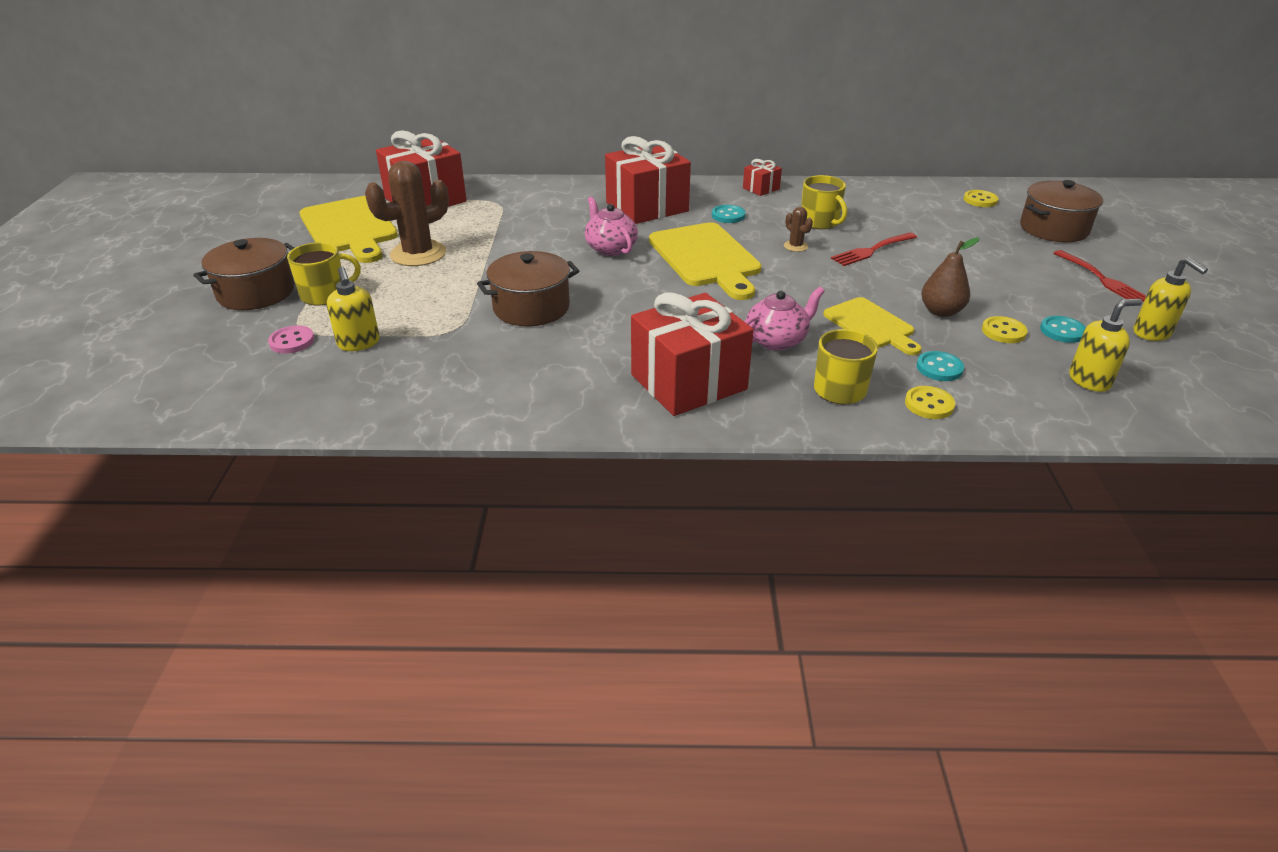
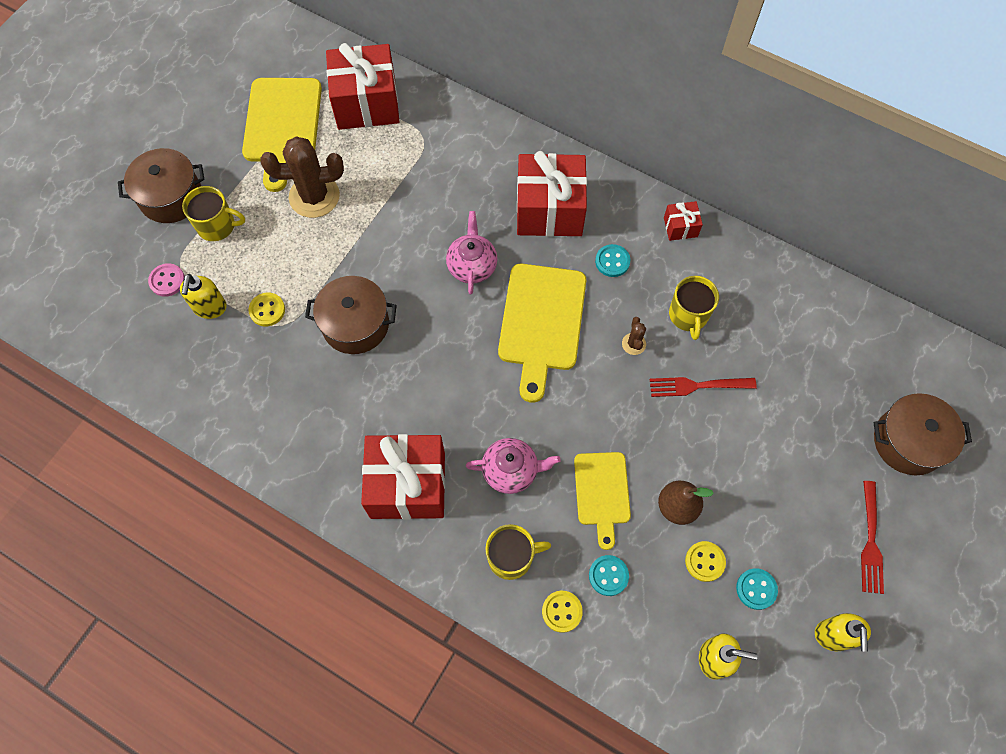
camera: 30 degrees right, 30 degrees up
yellow button [963,190,999,207] -> yellow button moved to [248,293,285,326]

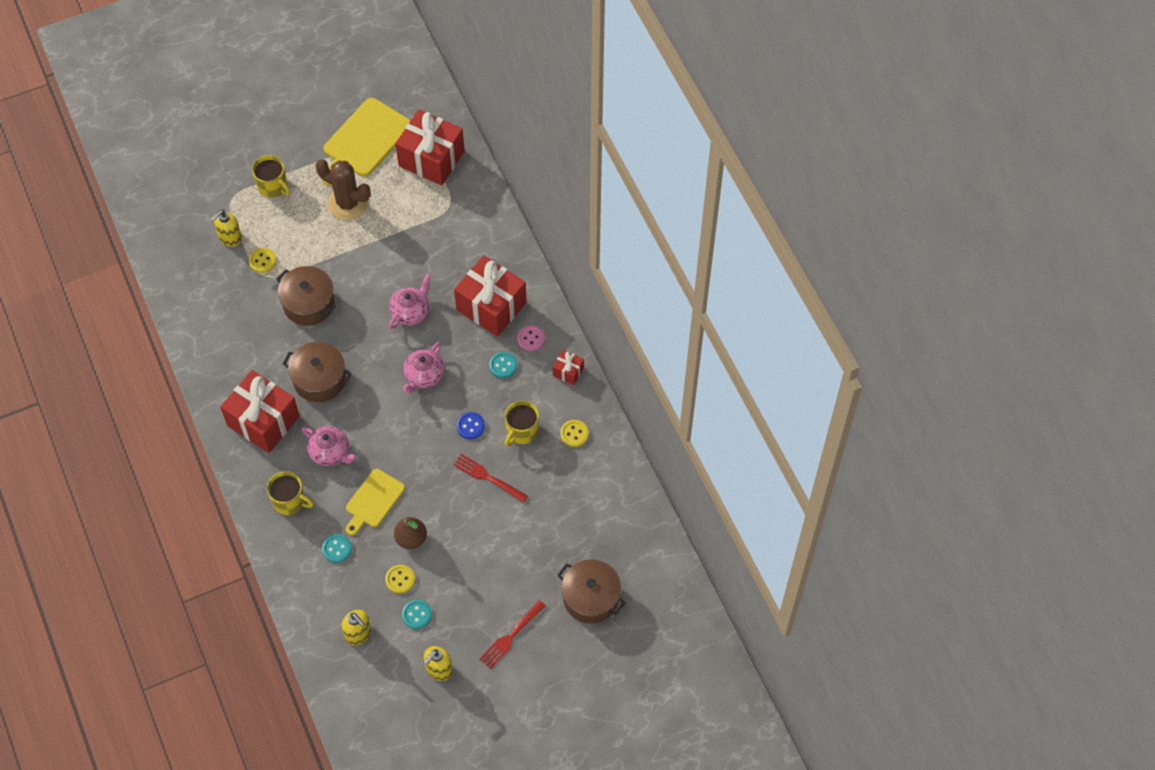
camera: 35 degrees right, 5 degrees down
brown pot [118,148,204,223] -> brown pot moved to [283,342,351,402]
pink button [148,263,185,297] -> pink button moved to [517,325,545,351]
yellow cutting board [498,264,586,403] -> pink teapot [402,342,444,393]
yellow button [542,591,583,633] -> yellow button moved to [560,420,589,447]
brown cactus [622,317,646,355] -> blue button [456,412,485,439]

